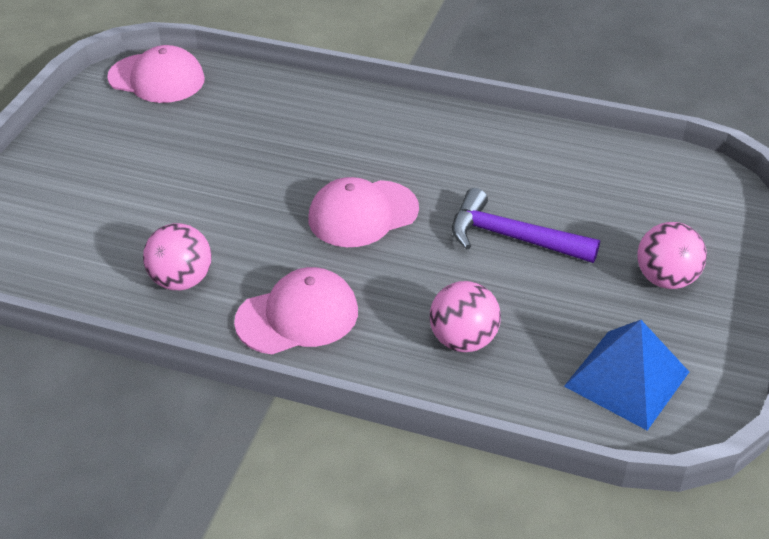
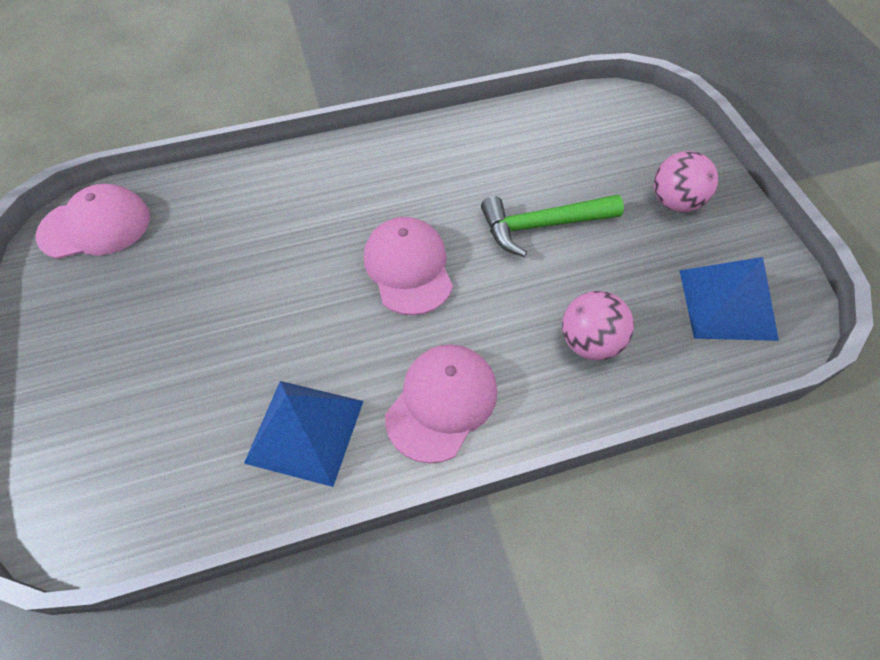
camera: 35 degrees left, 15 degrees up
pink ball [143,223,212,290] -> blue pyramid [244,381,363,487]
pink cap [308,177,419,247] -> pink cap turned 135 degrees clockwise [364,217,453,315]
purple hammer [452,188,600,263] -> green hammer [481,195,624,257]

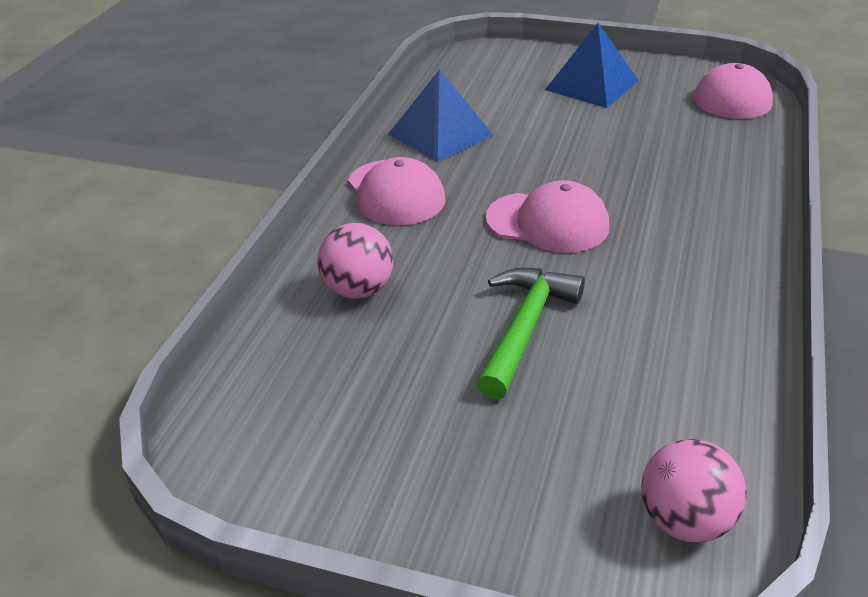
camera: 125 degrees right, 20 degrees down
pink ball [654,151,718,212] -> pink ball moved to [641,439,747,542]
blue pyramid [679,257,779,341] -> blue pyramid moved to [545,23,639,108]

